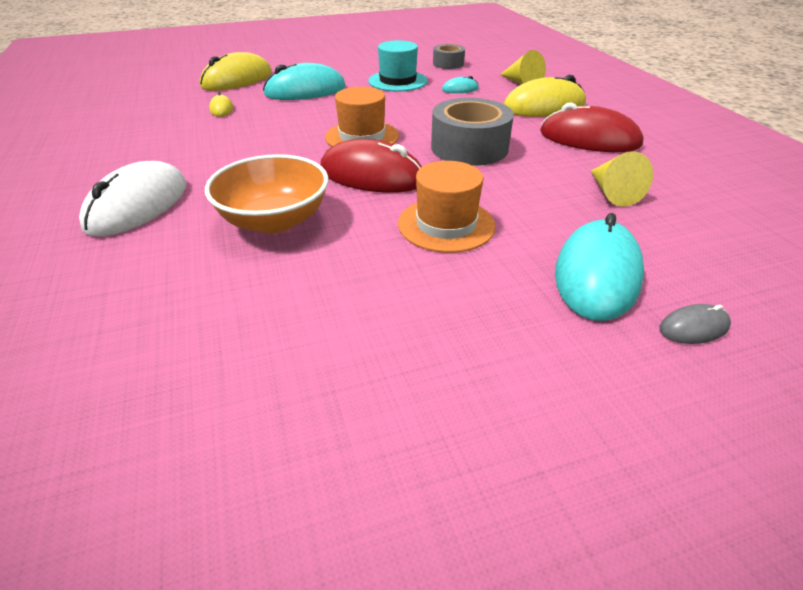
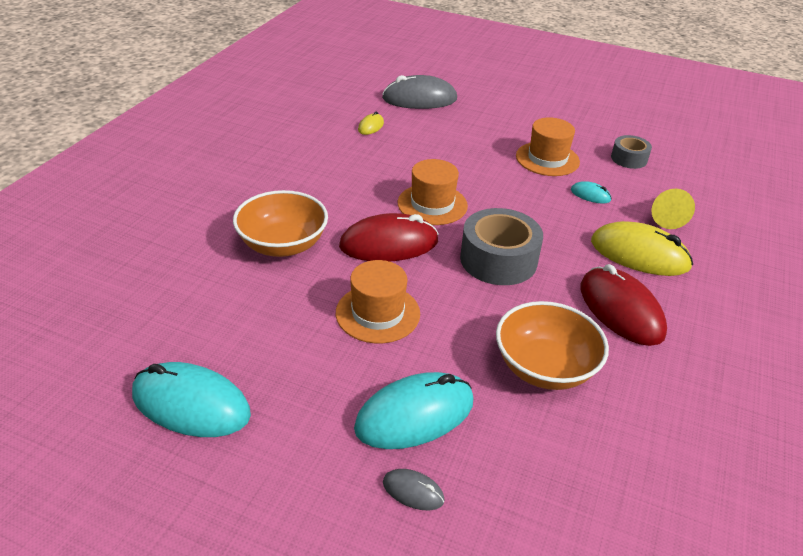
camera: 40 degrees right, 0 degrees up
white mouse [79,161,186,237] -> none
yellow mouse [200,52,272,91] -> grey mouse [382,75,457,109]
turquoise mouse [263,63,345,100] -> turquoise mouse moved to [132,362,251,437]
red mouse [320,139,422,193] -> red mouse turned 75 degrees counterclockwise [339,213,439,261]
turquoise hat [368,40,428,92] -> orange hat [516,117,580,176]
yellow cone [591,151,653,207] -> orange bowl [496,301,609,390]

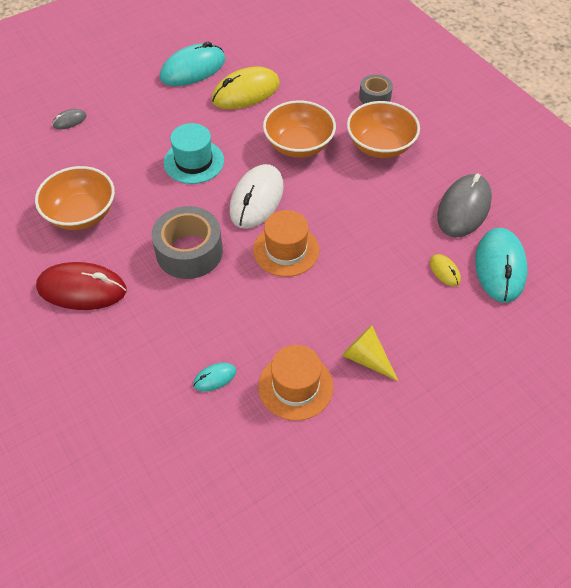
camera: 125 degrees right, 15 degrees up
orange hat [336,260,420,343] -> turquoise hat [164,123,224,184]
red mouse [339,213,439,261] -> white mouse [230,164,284,229]
turquoise mouse [354,372,474,449] -> turquoise mouse moved to [475,228,528,303]
grey mouse [382,75,457,109] -> grey mouse moved to [437,174,492,237]
yellow mouse [591,221,693,276] -> yellow mouse moved to [211,66,280,109]
grey tape [611,135,652,169] -> grey tape moved to [359,74,393,104]
yellow cone [652,189,695,229] -> yellow cone moved to [342,325,398,381]
none -> orange bowl [347,101,420,158]

